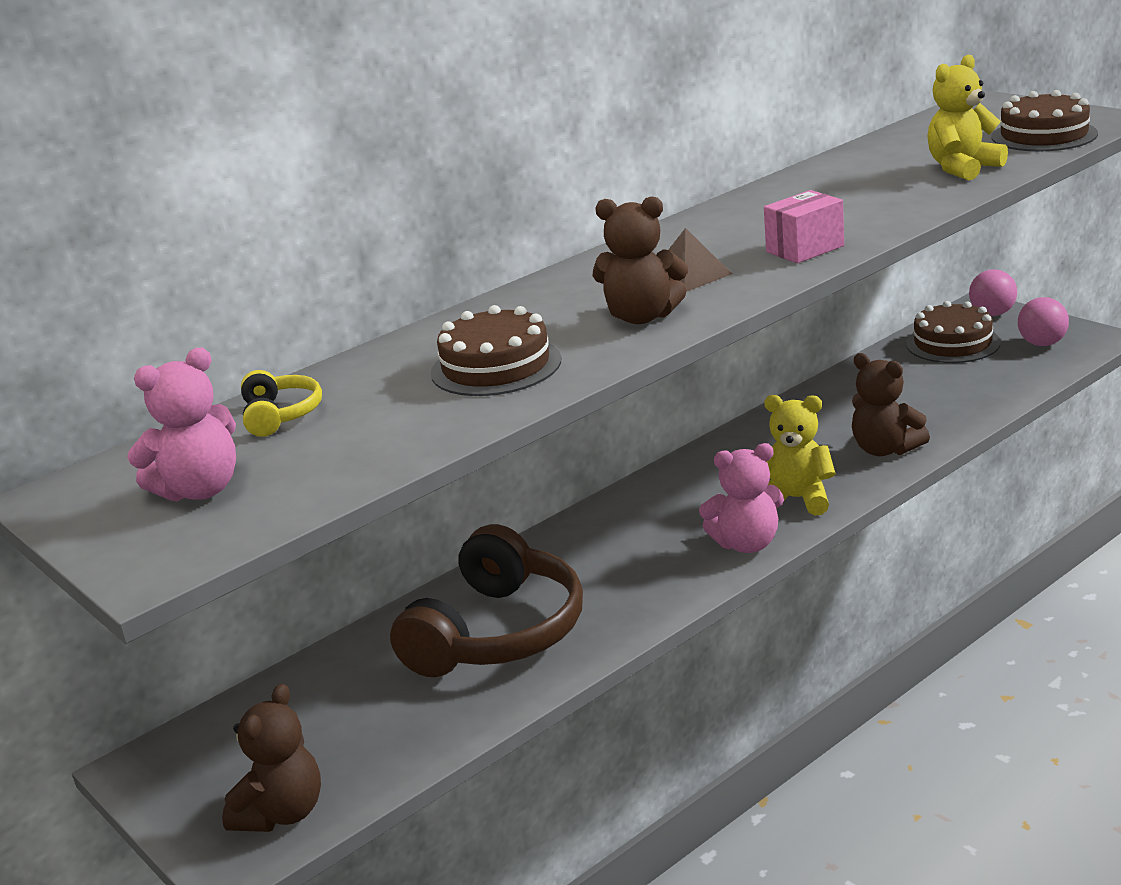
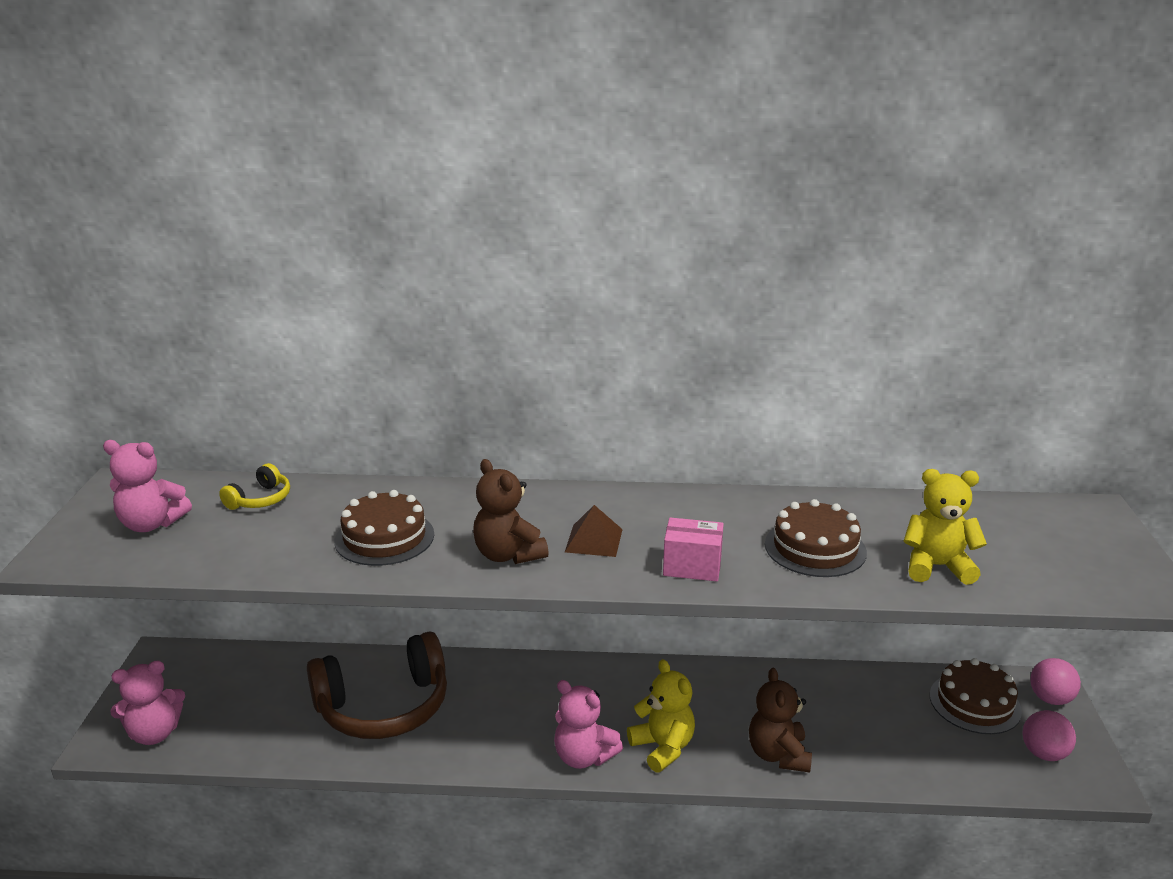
camera: 40 degrees right, 0 degrees up
brown teddy bear [222,684,321,832] -> pink teddy bear [110,660,185,745]
brown cake [991,90,1098,151] -> brown cake moved to [765,499,867,577]

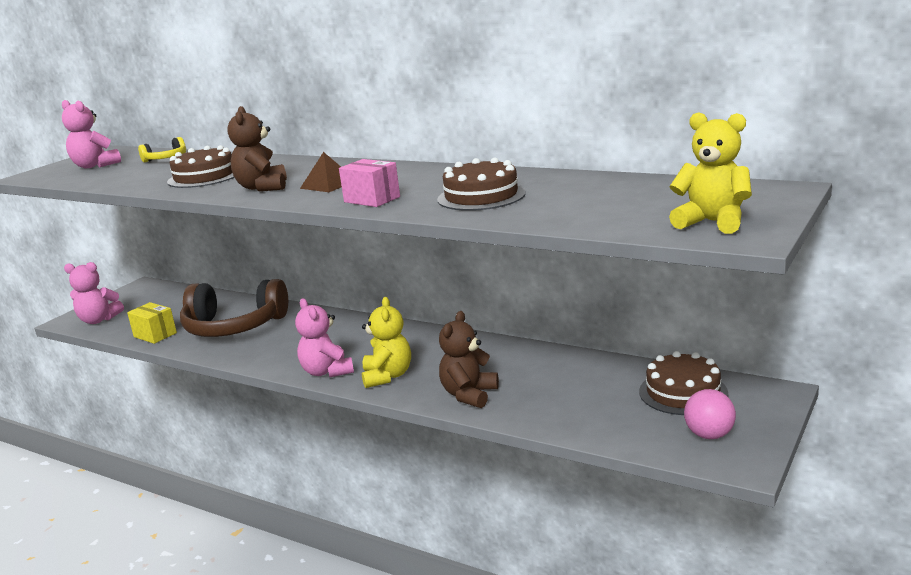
camera: 30 degrees right, 5 degrees down
yellow teddy bear [903,469,987,585] -> yellow teddy bear moved to [669,112,752,234]
pink ball [1030,658,1081,705] -> none
none -> yellow box [127,302,177,344]

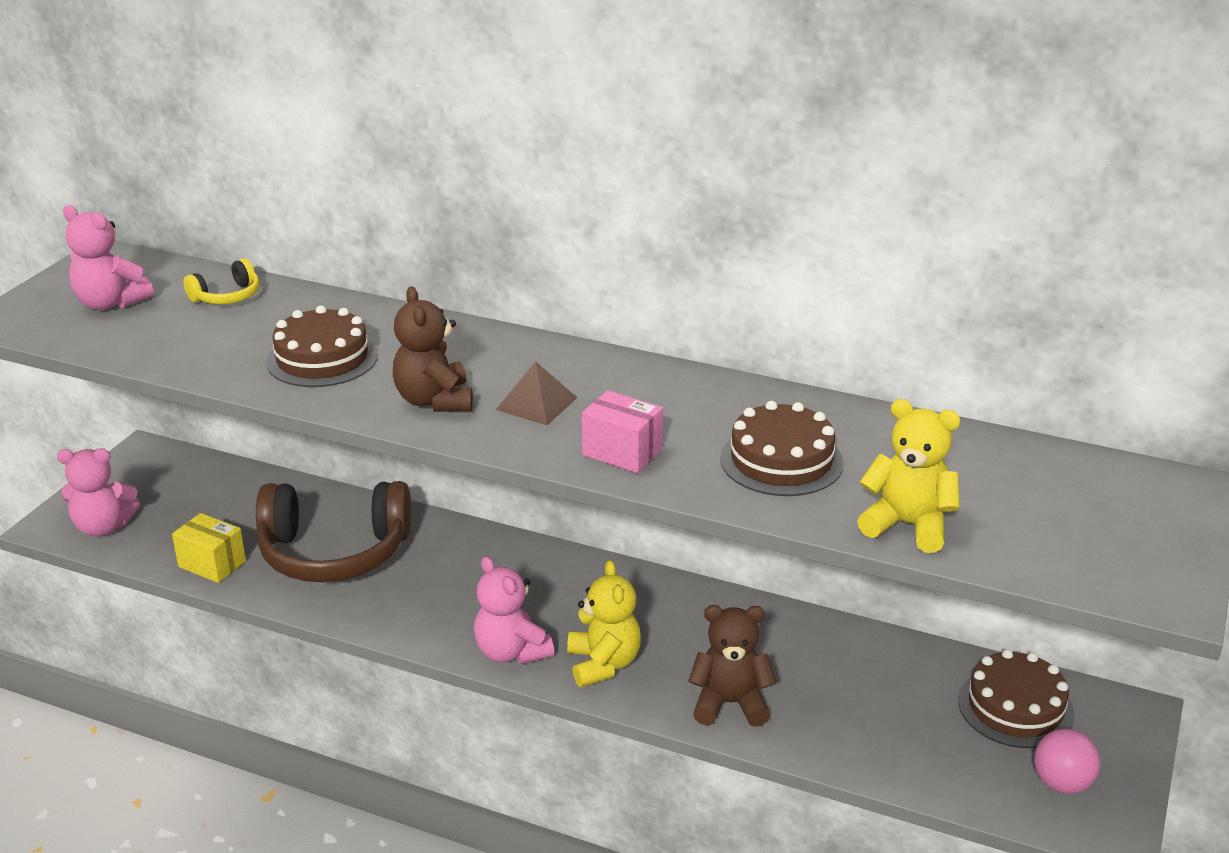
camera: 10 degrees left, 10 degrees up
brown teddy bear [439,311,499,408] -> brown teddy bear turned 75 degrees clockwise [688,605,776,727]
yellow teddy bear [669,112,752,234] -> yellow teddy bear moved to [857,399,961,553]

